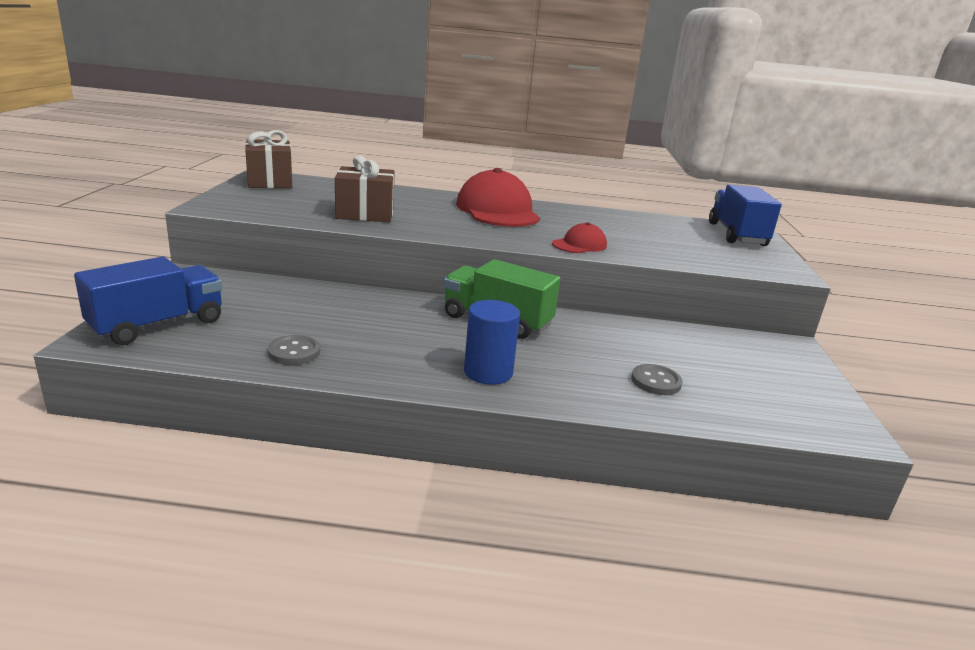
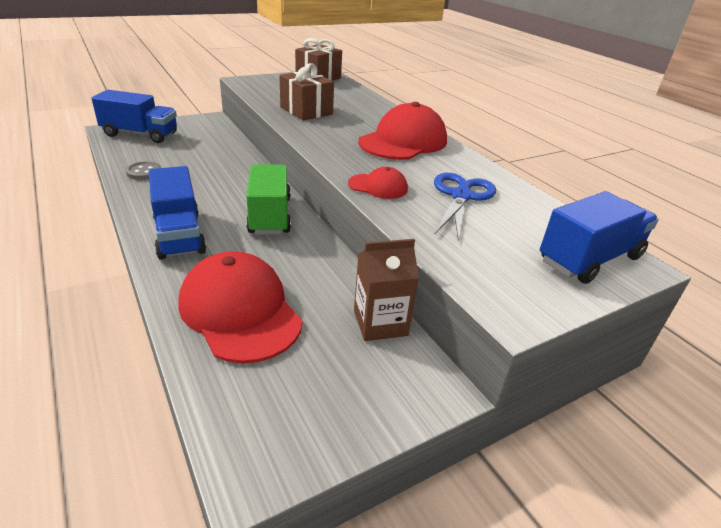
camera: 55 degrees right, 10 degrees up
blue cylinder [464,300,520,385] -> blue truck [149,166,206,260]
grey button [631,364,683,395] -> red cap [178,251,302,363]
none -> brown carton [354,239,419,341]
none -> blue scissors [434,173,496,241]

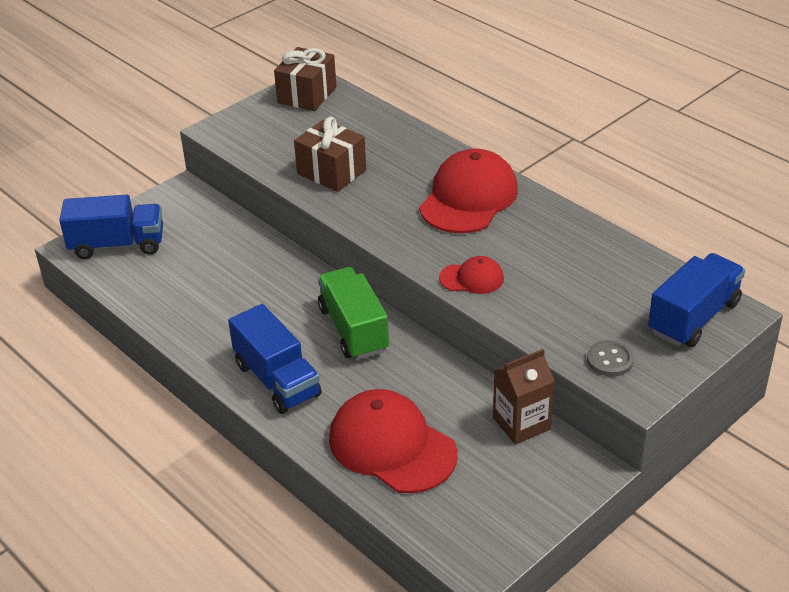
camera: 10 degrees left, 5 degrees up
grey button [126,161,161,180] -> grey button moved to [587,340,634,377]
blue scissors [434,173,496,241] -> none

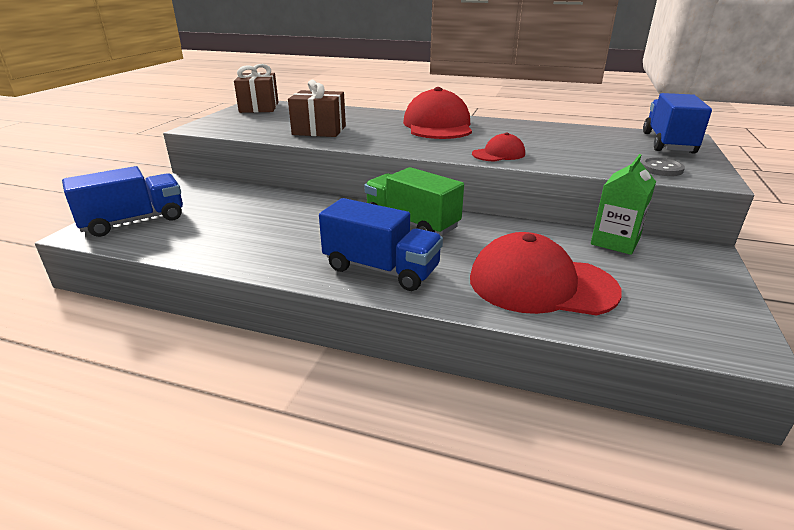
camera: 30 degrees left, 10 degrees down
brown carton [493,349,555,445] -> green carton [591,154,656,255]

